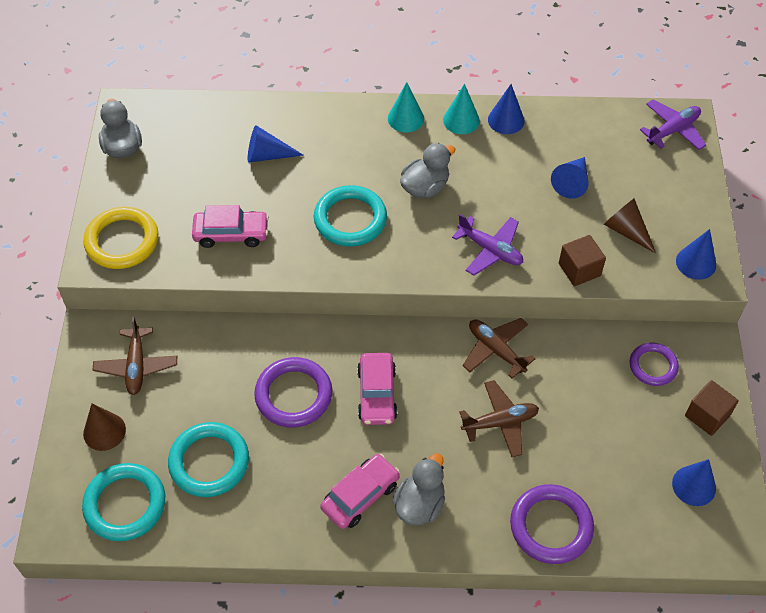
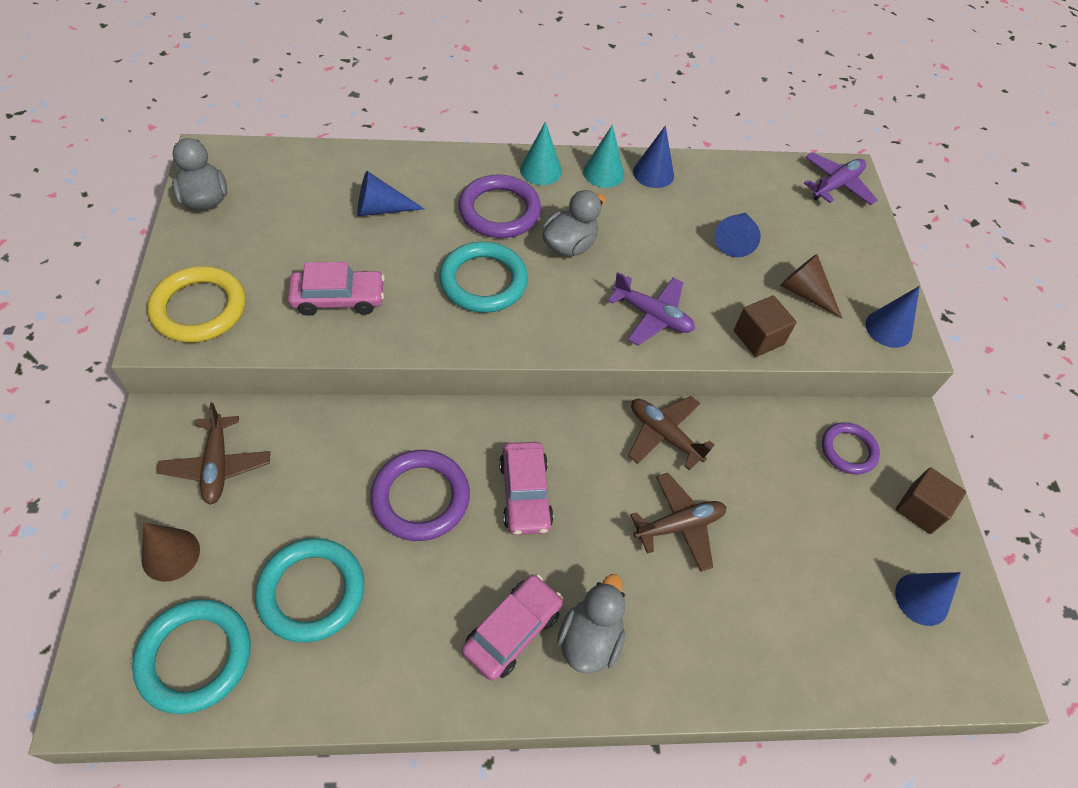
camera: 10 degrees left, 0 degrees up
purple ring [510,484,594,564] -> purple ring moved to [458,175,541,238]

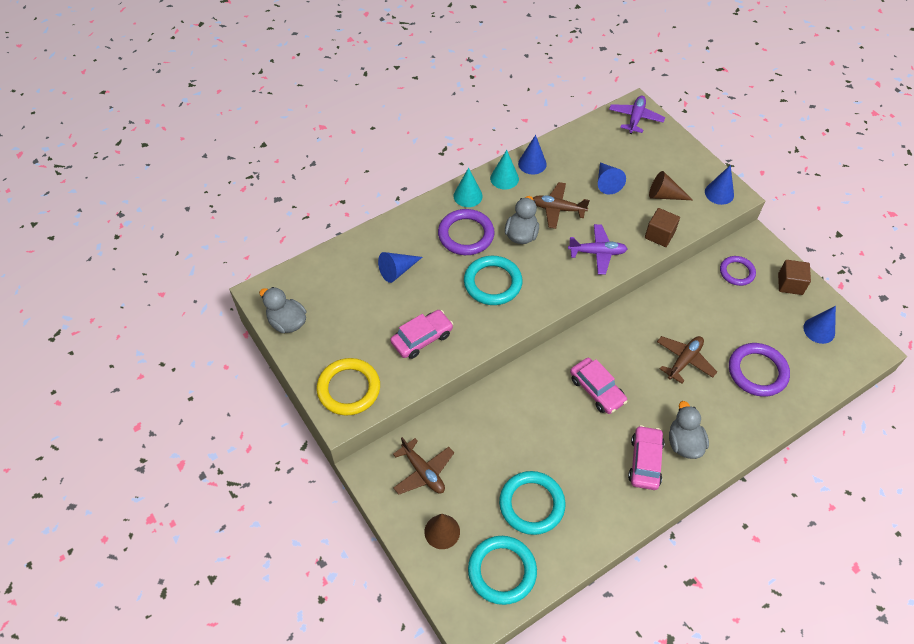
camera: 25 degrees left, 0 degrees up
purple ring [370,450,470,541] -> purple ring moved to [729,343,790,397]
brown plane [628,396,714,470] -> brown plane moved to [533,182,590,229]

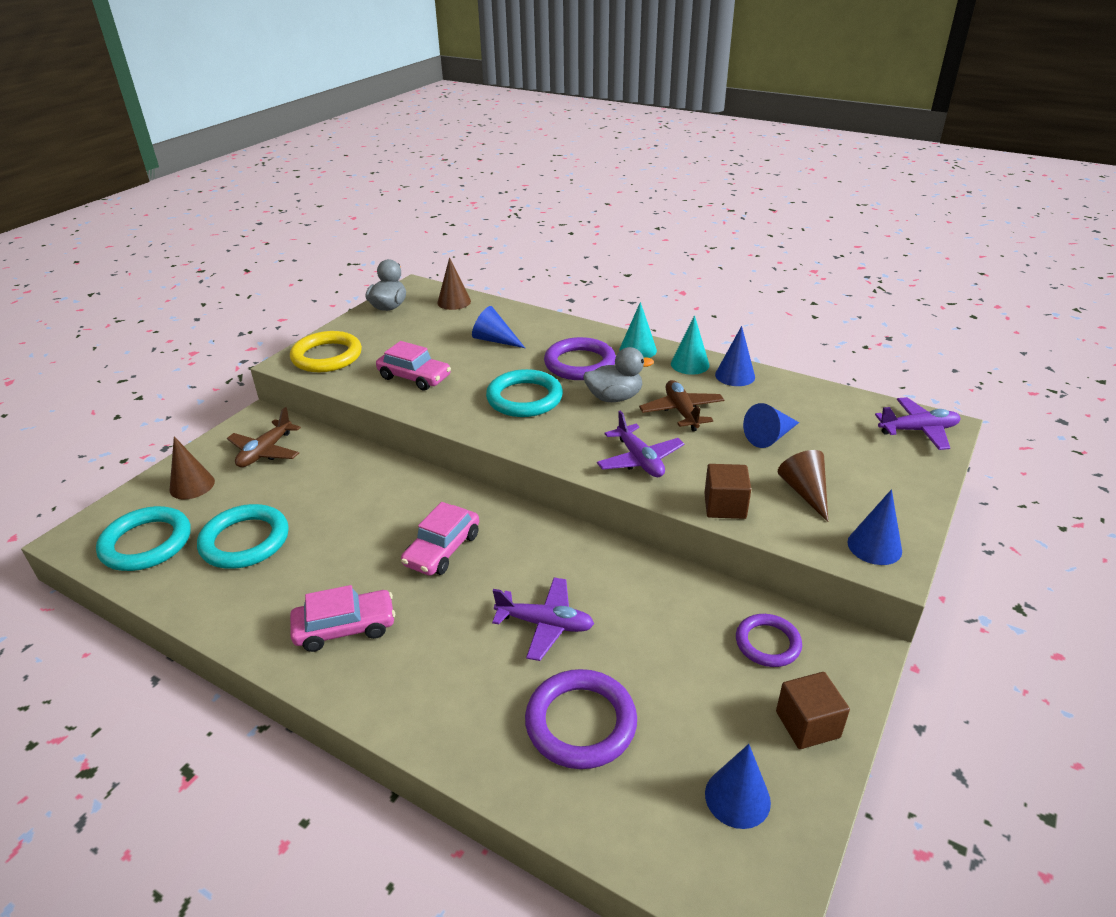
camera: 65 degrees right, 20 degrees down
brown plane [657,336,717,384] -> purple plane [492,578,594,661]
grey duck [669,401,709,459] -> none
none -> brown cone [437,257,471,310]

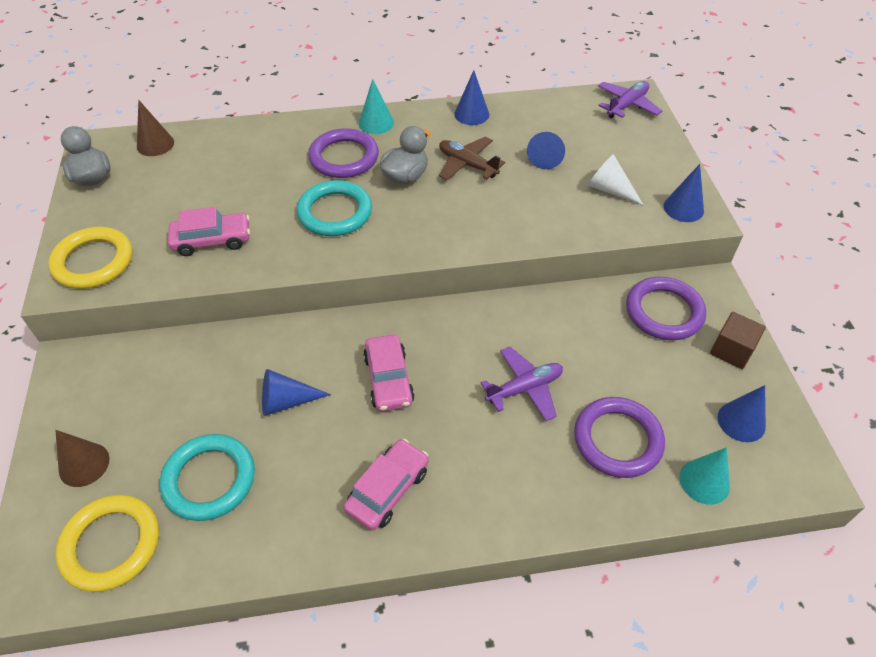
camera: 40 degrees left, 15 degrees up
turquoise ring [96,506,191,571] -> yellow ring [56,495,159,592]
brown plane [227,407,301,467] -> none
blue cone [472,306,525,348] -> blue cone moved to [262,369,331,416]
purple plane [597,411,684,477] -> none
turquoise cone [671,315,710,375] -> turquoise cone moved to [680,447,730,505]
brown cube [704,464,751,519] -> none
purple ring [736,614,802,667] -> purple ring [626,277,706,340], size x1.57
brown cone [778,450,828,522] -> white cone [587,154,643,205]

